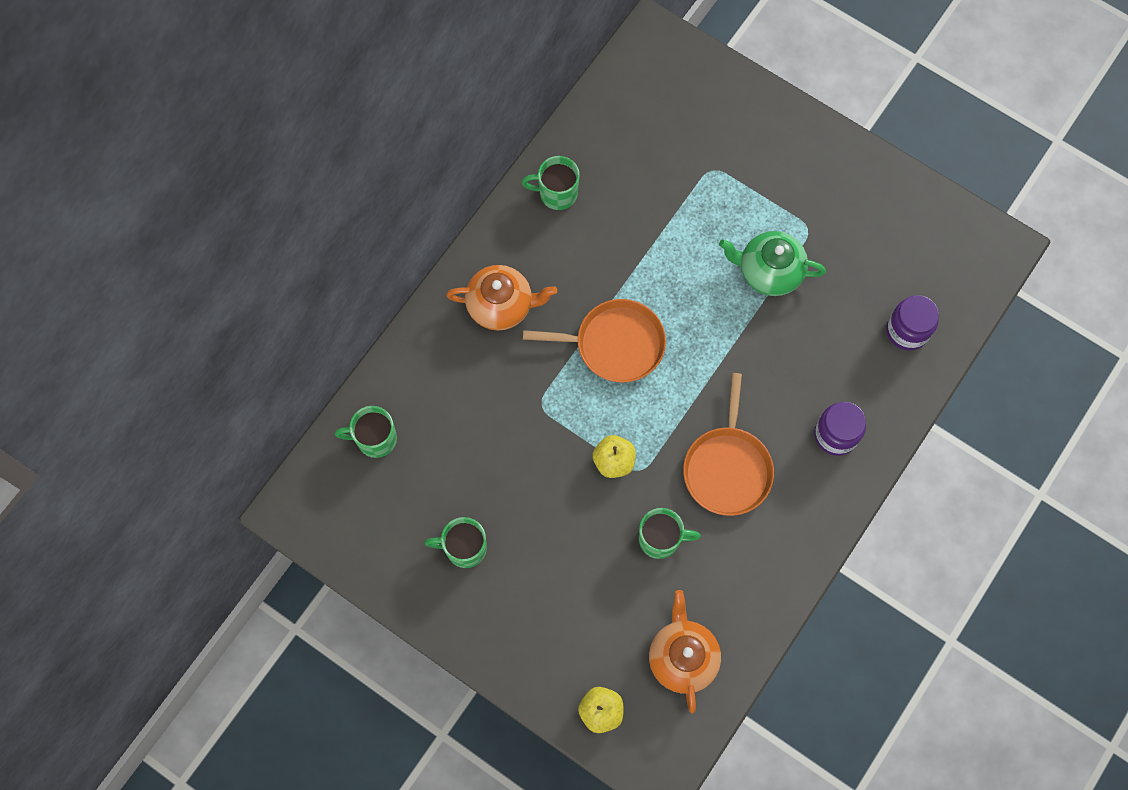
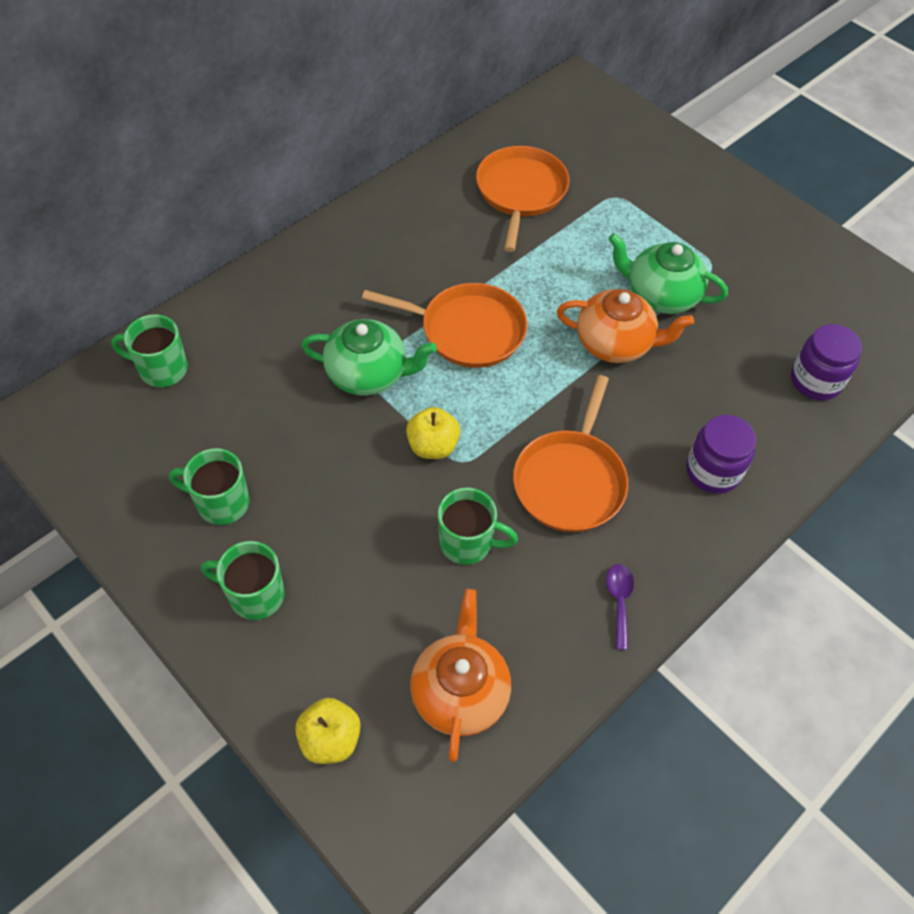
camera: 10 degrees right, 15 degrees down
orange teapot [446,265,557,331] -> orange teapot moved to [557,289,694,363]
green mug [521,156,580,210] -> green mug moved to [201,541,285,620]
none -> green teapot [301,319,437,396]
none -> orange pan [476,146,569,252]
none -> purple spoon [606,564,634,650]

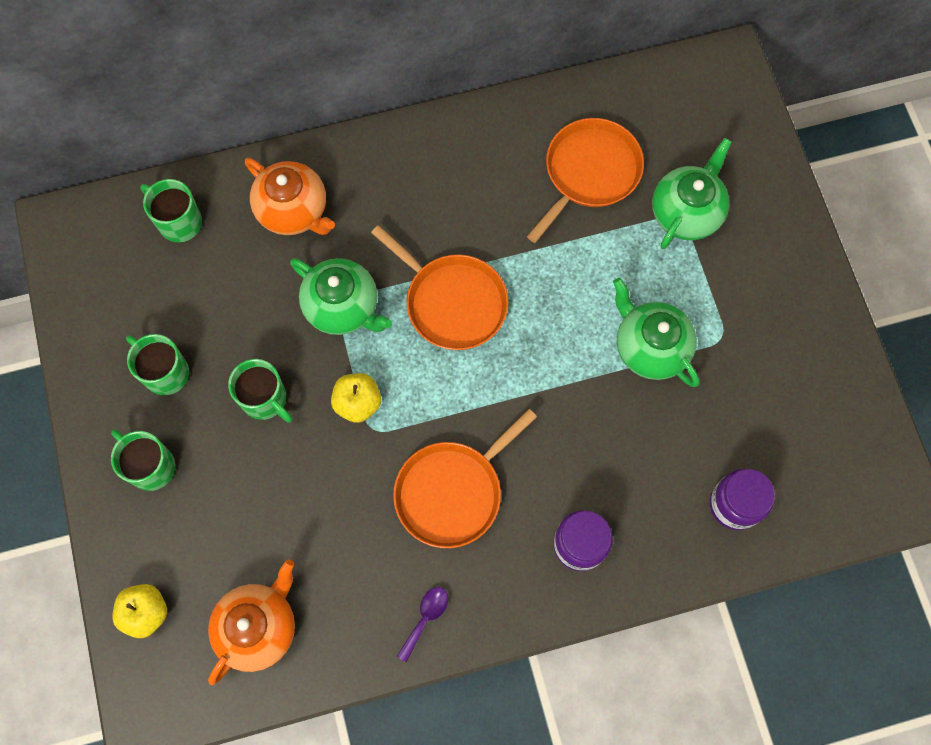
camera: 30 degrees right, 15 degrees up
green mug [438,488,518,565] -> green mug moved to [228,359,292,423]
orange teapot [557,289,694,363] -> orange teapot moved to [245,158,335,235]
none -> green teapot [652,138,732,249]

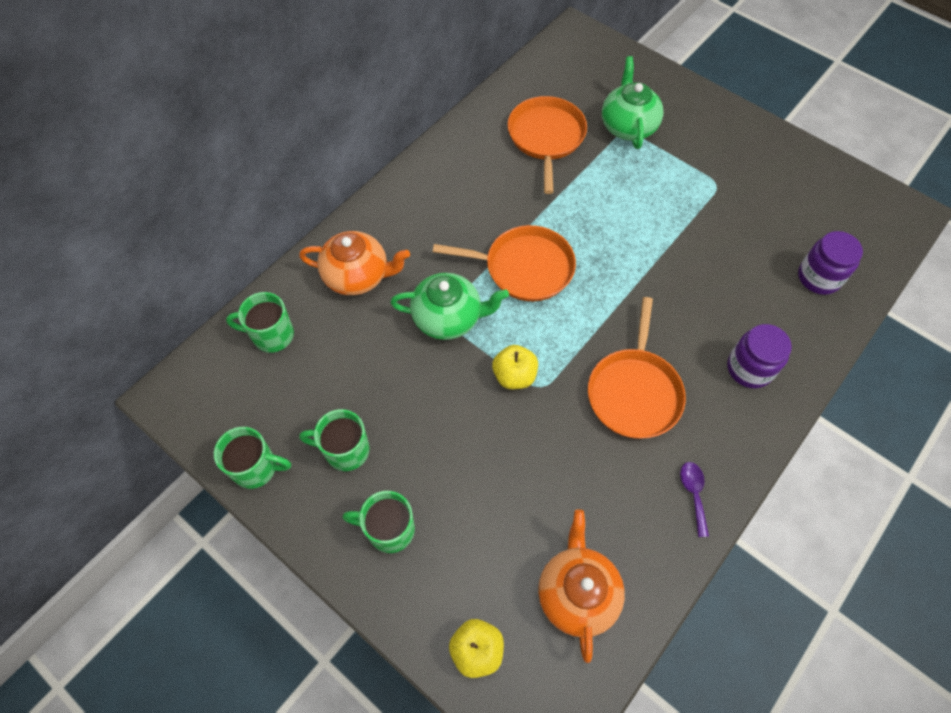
camera: 35 degrees left, 10 degrees down
green mug [228,359,292,423] -> green mug moved to [214,427,291,489]
green teapot [613,278,700,387] -> none

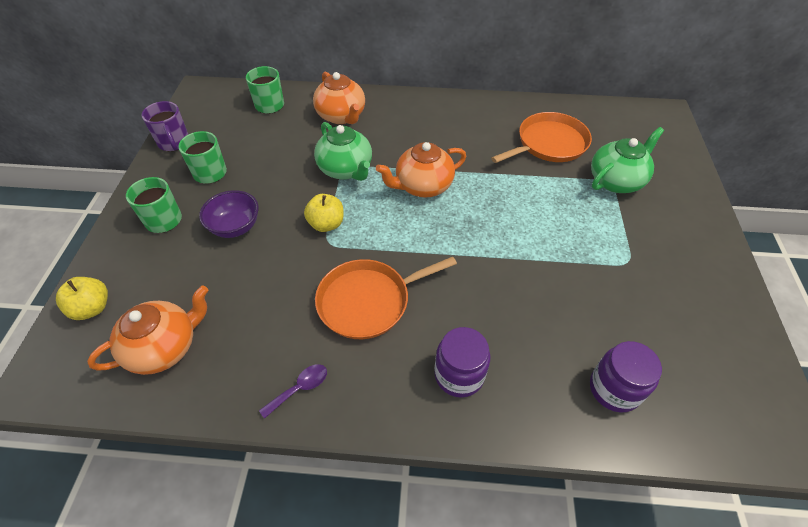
camera: 55 degrees right, 10 degrees down
green mug [214,427,291,489] -> purple mug [141,101,188,151]
orange pan [433,225,576,301] -> orange teapot [376,142,466,198]
none -> purple bowl [199,190,259,238]

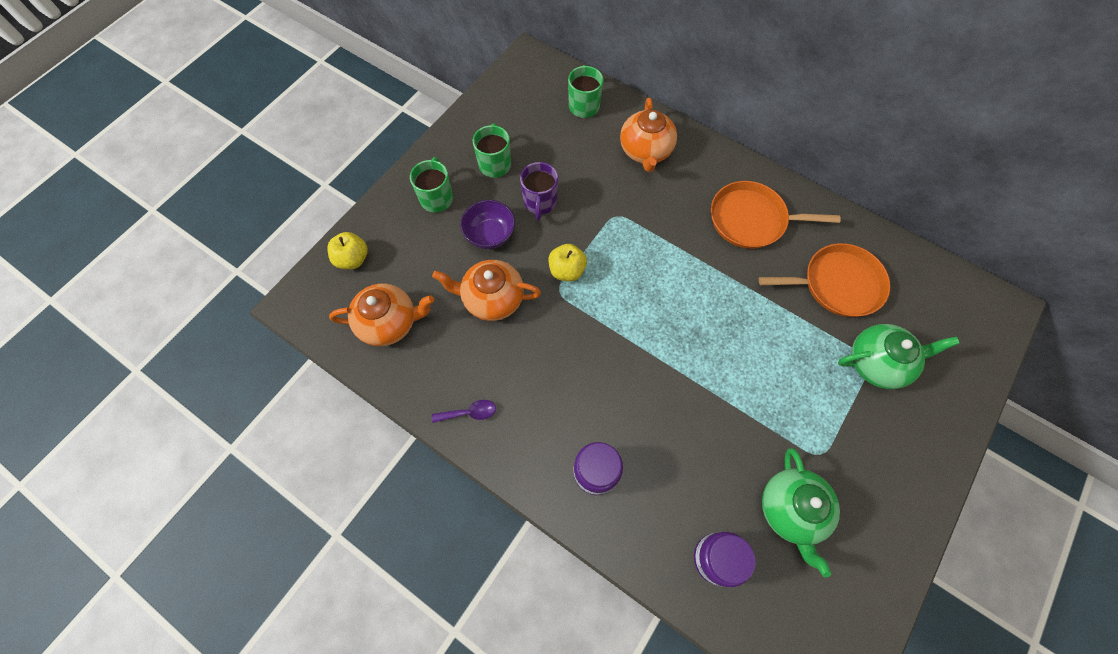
camera: 30 degrees right, 15 degrees up
purple mug [141,101,188,151] -> purple mug moved to [520,162,558,220]
green teapot [314,122,372,181] -> green teapot moved to [762,448,840,578]
orange pan [315,257,457,339] -> orange pan moved to [711,181,841,249]
orange teapot [376,142,466,198] -> orange teapot moved to [432,260,541,321]

